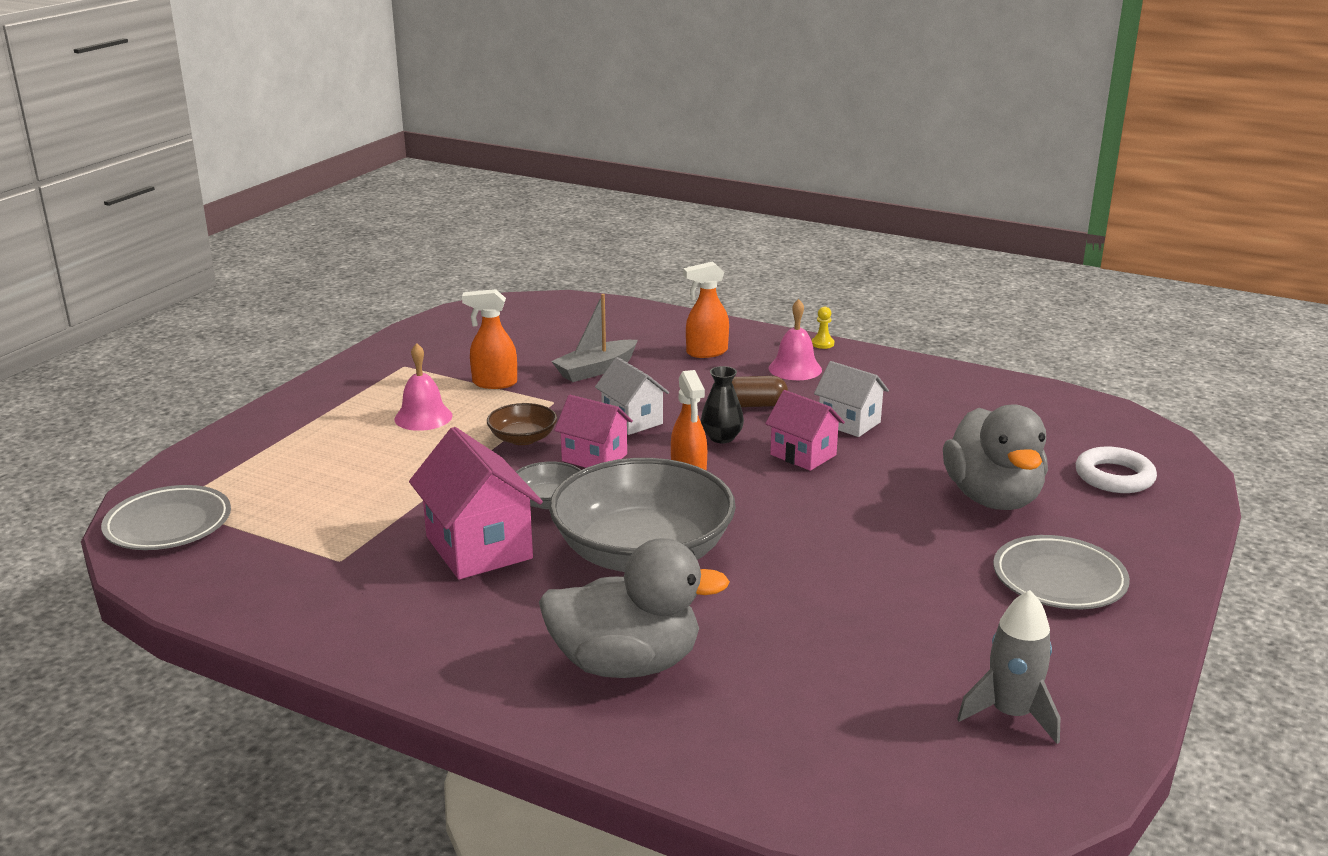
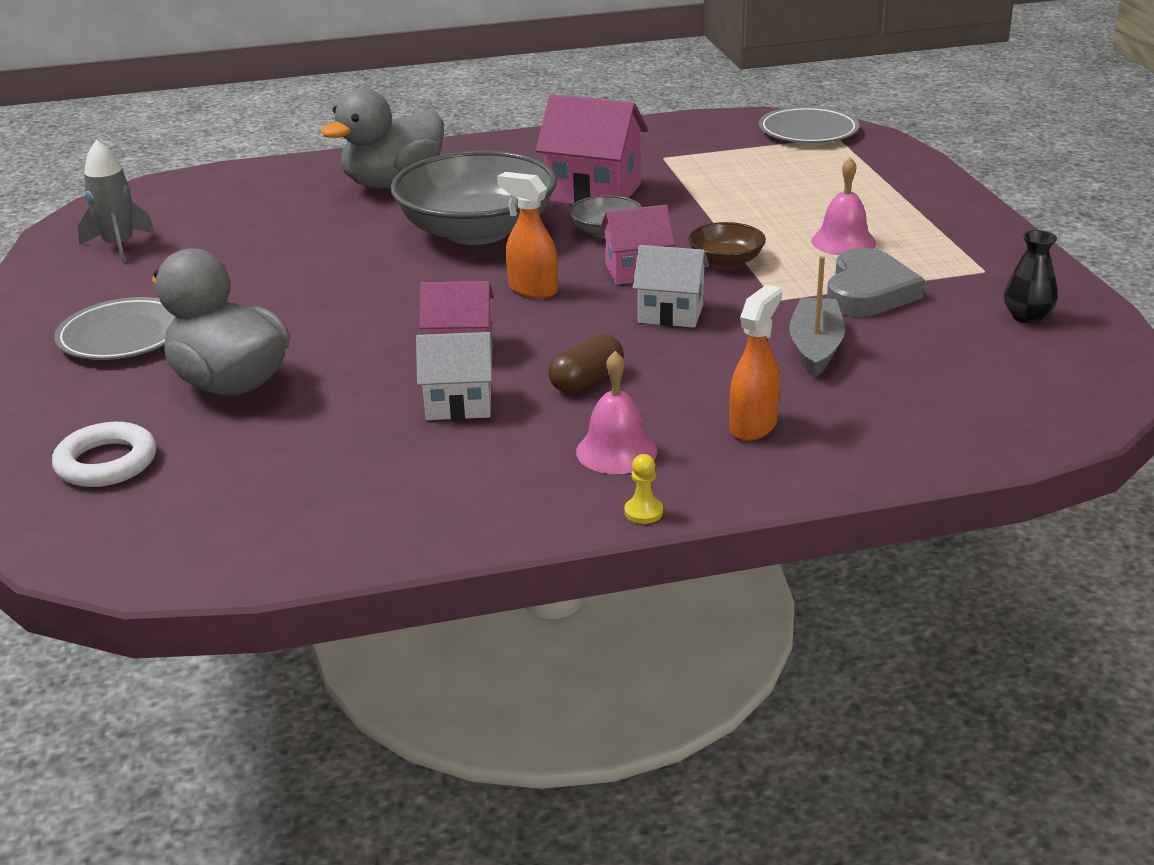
camera: 140 degrees right, 5 degrees up
orange spray bottle [462,289,517,389] -> grey heart [827,248,925,317]
black vase [701,366,744,443] -> black vase moved to [1004,230,1058,324]

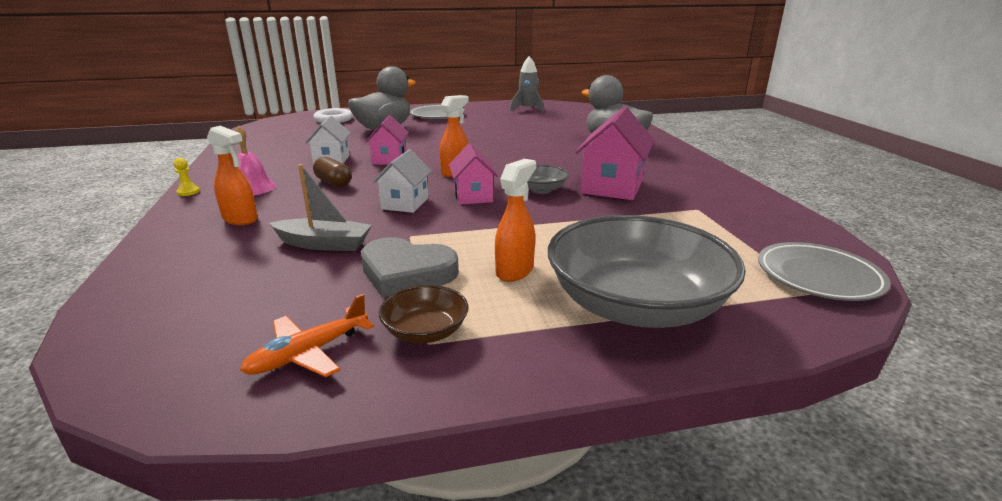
camera: 90 degrees right, 5 degrees down
grey bowl [391,150,557,245] -> grey bowl moved to [548,215,746,328]
brown bowl [688,222,766,268] -> brown bowl moved to [379,285,468,343]
pink bell [811,157,876,255] -> orange spray bottle [495,159,536,282]
black vase [1004,230,1058,324] -> orange plane [240,294,374,377]

